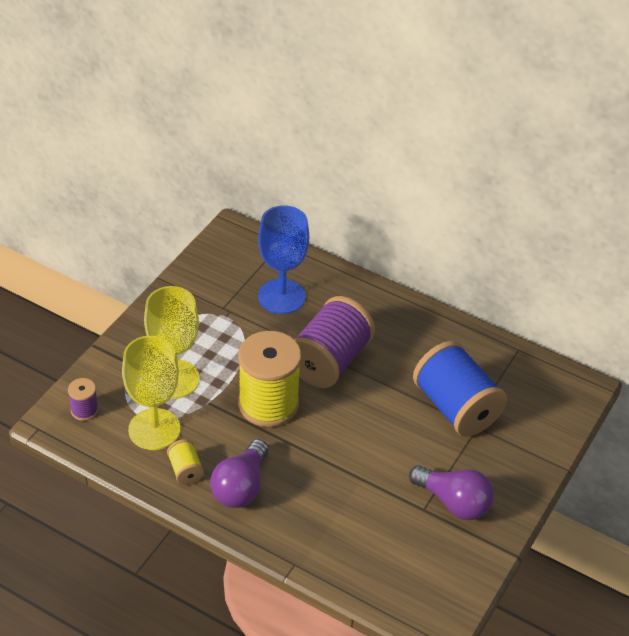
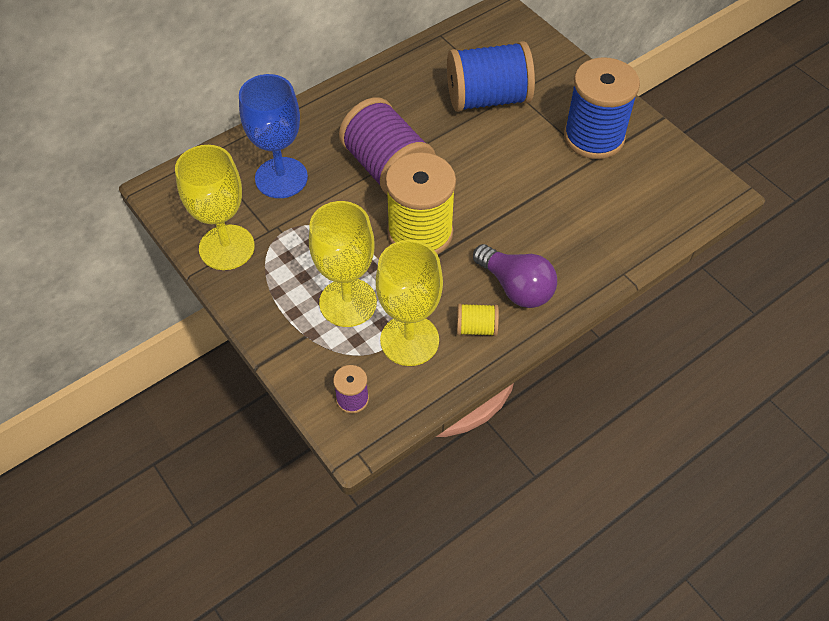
camera: 65 degrees left, 10 degrees up
purple light bulb [409,465,494,520] -> blue spool [564,57,640,159]
none -> yellow goblet [175,145,255,270]

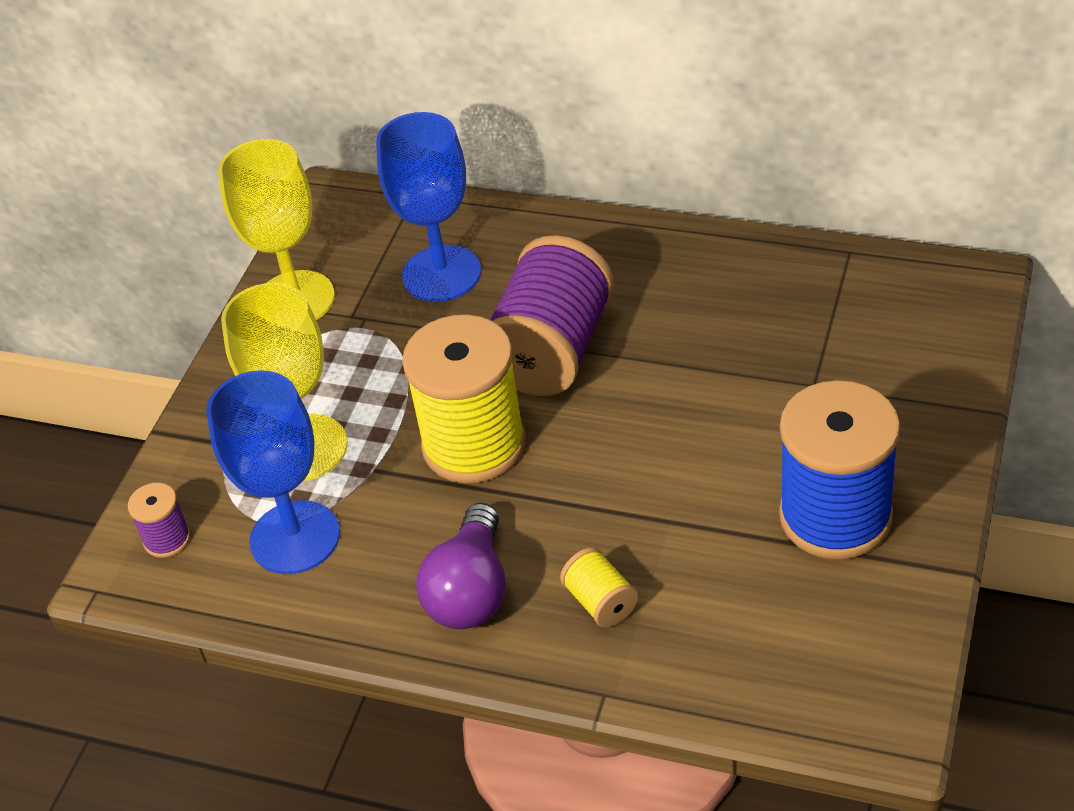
camera: 60 degrees right, 10 degrees down
yellow goblet [376,240,443,366] -> blue goblet [206,370,340,574]
blue spool [447,41,535,112] -> none
yellow spool [457,303,499,336] -> yellow spool moved to [560,547,639,628]

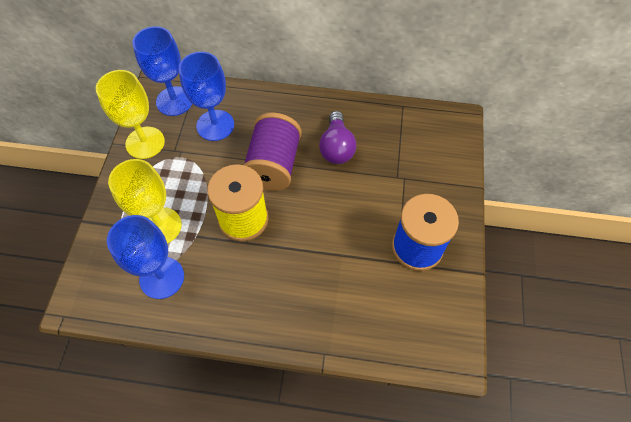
camera: 15 degrees left, 15 degrees up
purple spool [128,483,191,558] -> none
purple light bulb [416,503,506,629] -> purple light bulb moved to [319,111,356,164]
yellow spool [560,547,639,628] -> none
none -> blue goblet [132,26,192,116]

